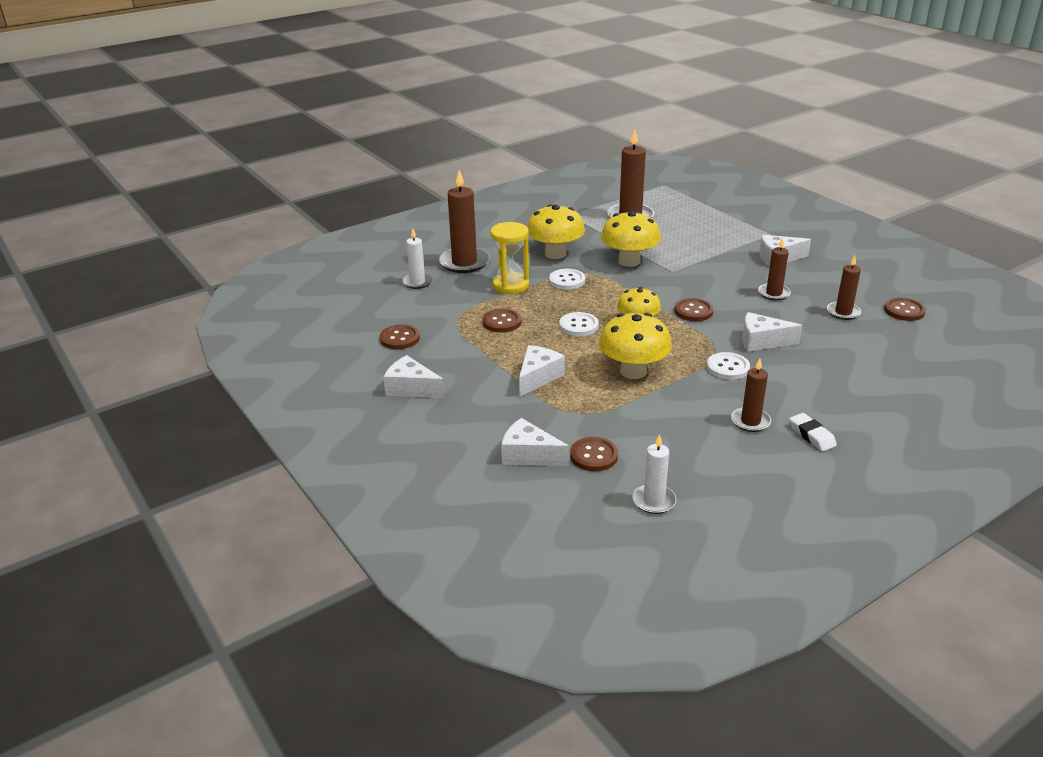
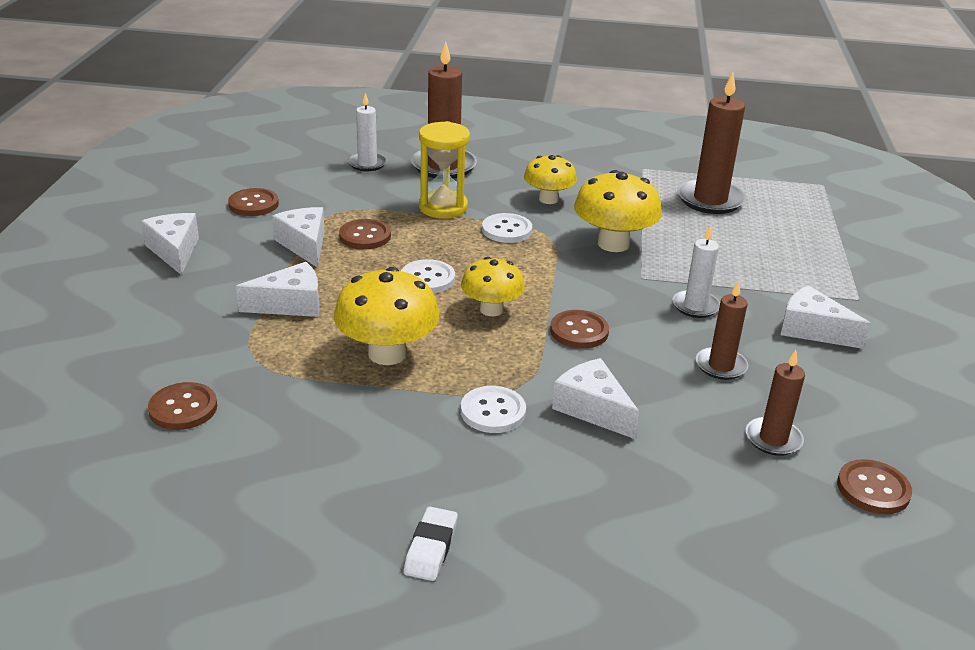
camera: 40 degrees right, 0 degrees up
white cheese [501,418,569,466] -> white cheese moved to [272,207,325,268]
yellow mushroom [527,204,585,259] -> yellow mushroom [524,155,577,204], size x0.66
white candle [632,434,677,514] -> white candle moved to [672,225,720,318]
brown candle [731,359,771,432] -> none

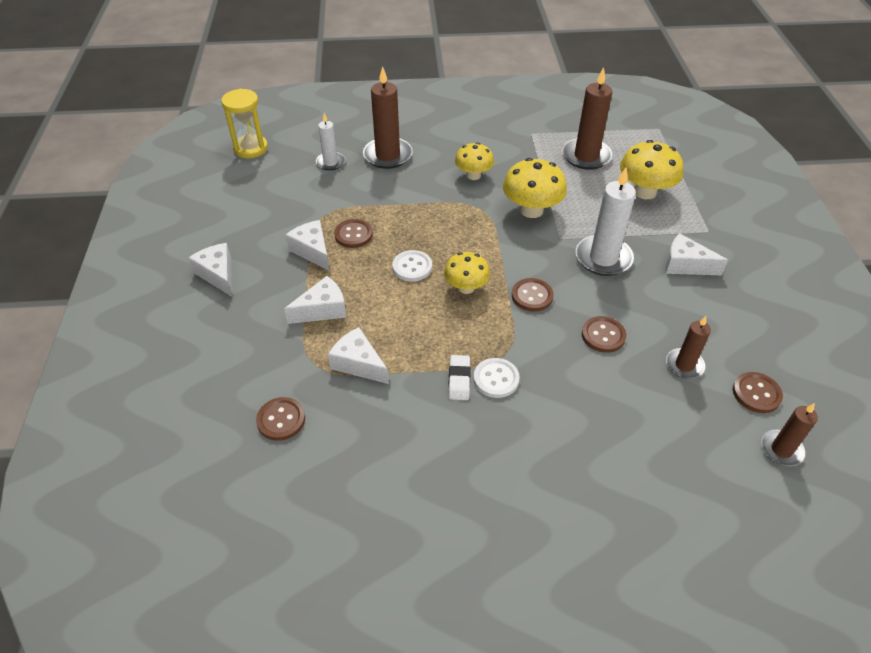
camera: 10 degrees left, 15 degrees up
brown button [228,188,279,216] -> brown button moved to [582,316,626,353]
yellow mushroom [334,267,439,365] -> yellow mushroom moved to [620,140,683,199]
white eraser [404,507,458,581] -> white eraser moved to [448,355,471,400]
yellow hourglass [419,121,470,219] -> yellow hourglass moved to [221,88,268,158]
white button [482,213,532,243] -> none
white cheese [552,358,639,439] -> white cheese moved to [328,327,389,384]
white candle [672,225,720,318] -> white candle [576,168,636,276], size x1.70
brown candle [696,280,748,380] -> brown candle moved to [761,403,818,466]

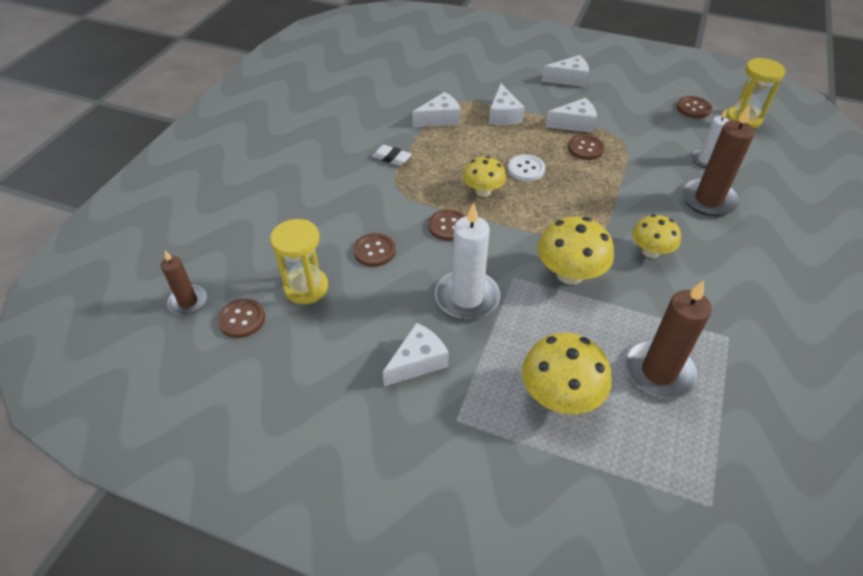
camera: 115 degrees right, 0 degrees up
brown button [256,397,305,441] -> brown button moved to [676,96,712,119]
white button [473,358,520,398] -> none
brown candle [666,316,711,379] -> yellow hourglass [270,219,328,304]

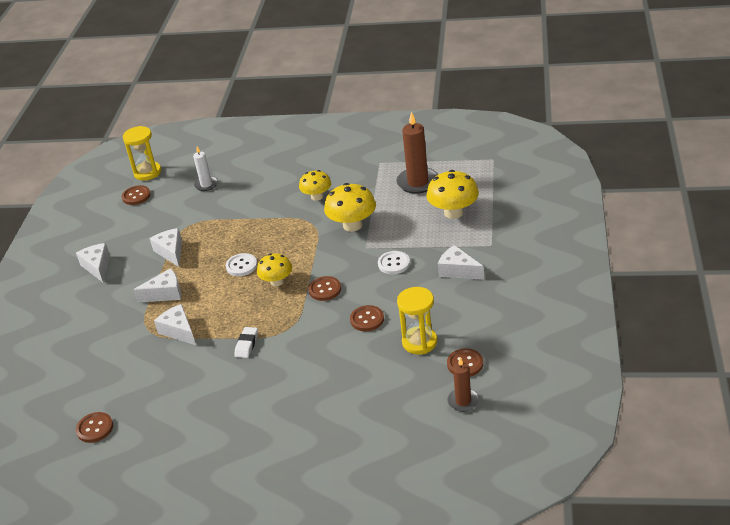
camera: 100 degrees left, 10 degrees down
white candle [435,203,500,320] -> white button [378,251,410,274]
brown button [568,135,605,160] -> brown button moved to [76,412,113,443]
brown candle [681,105,755,216] -> none

